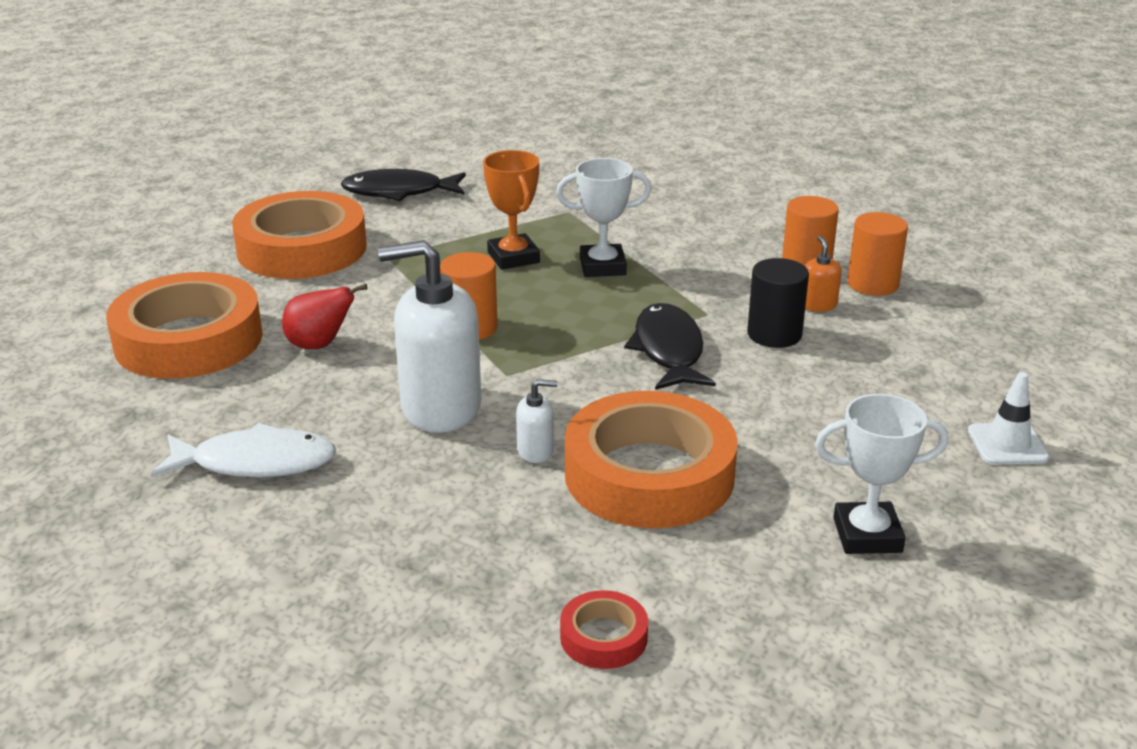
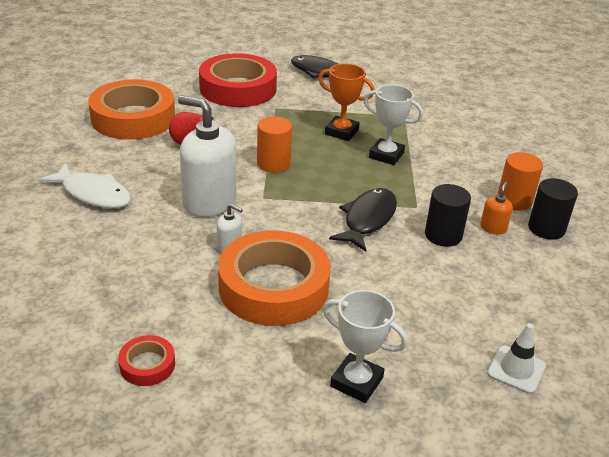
camera: 30 degrees right, 5 degrees up
orange tape [232,191,367,279] -> red tape [199,53,277,107]
orange trophy [483,150,540,270] -> orange trophy turned 75 degrees counterclockwise [318,64,375,141]
orange cylinder [847,212,908,296] -> black cylinder [528,178,578,240]

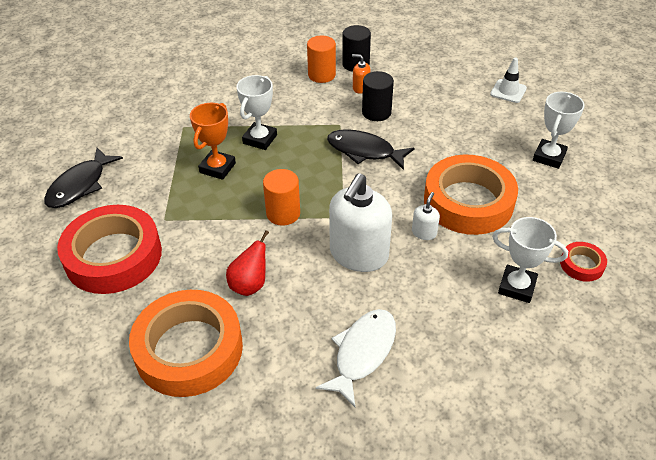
camera: 90 degrees left, 10 degrees up
none -> white trophy [492,217,568,303]

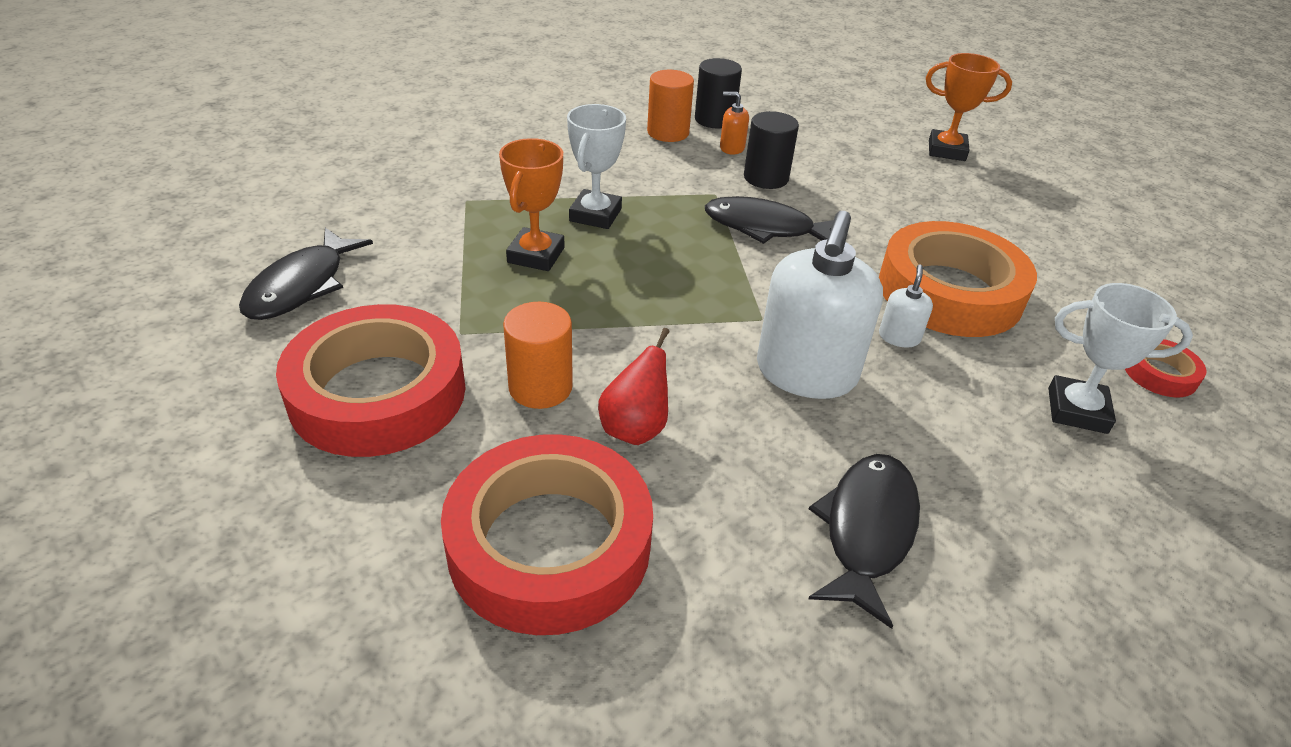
camera: 10 degrees left, 5 degrees down
orange tape [129,290,243,397] -> red tape [441,434,653,635]
orange cylinder [263,169,300,226] -> orange cylinder moved to [503,302,573,409]
white fish [316,309,396,407] -> black fish [808,454,920,629]
white traffic cone [490,57,527,103] -> orange trophy [926,53,1012,161]
white trophy [533,92,585,169] -> none

